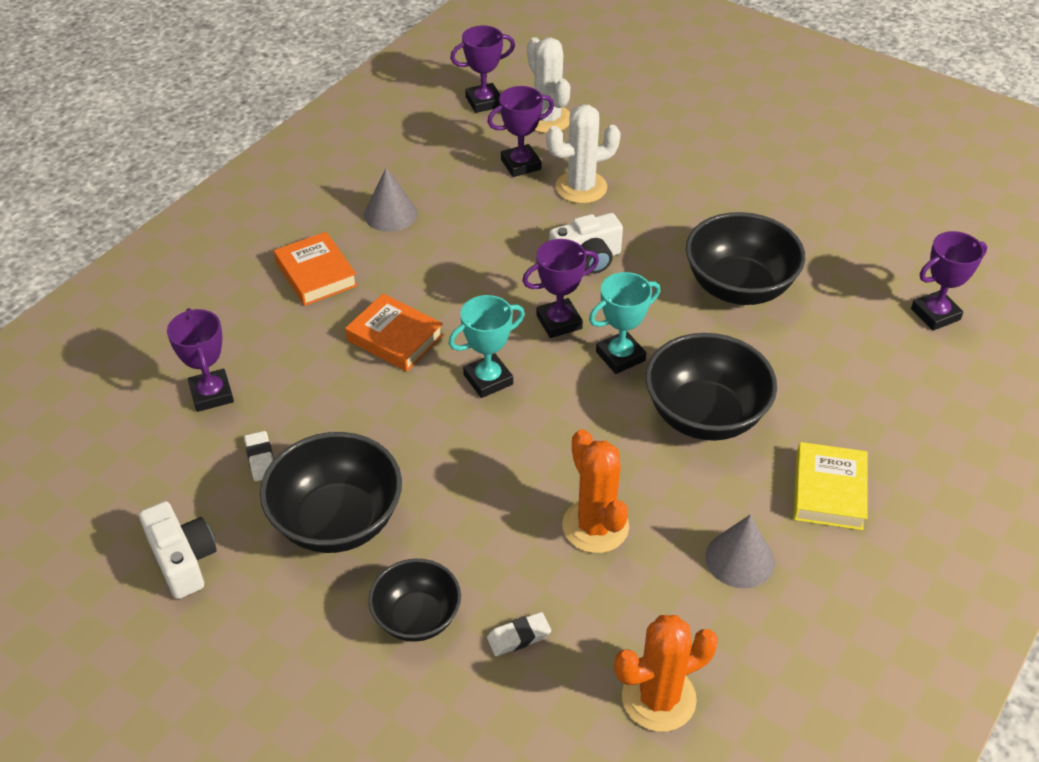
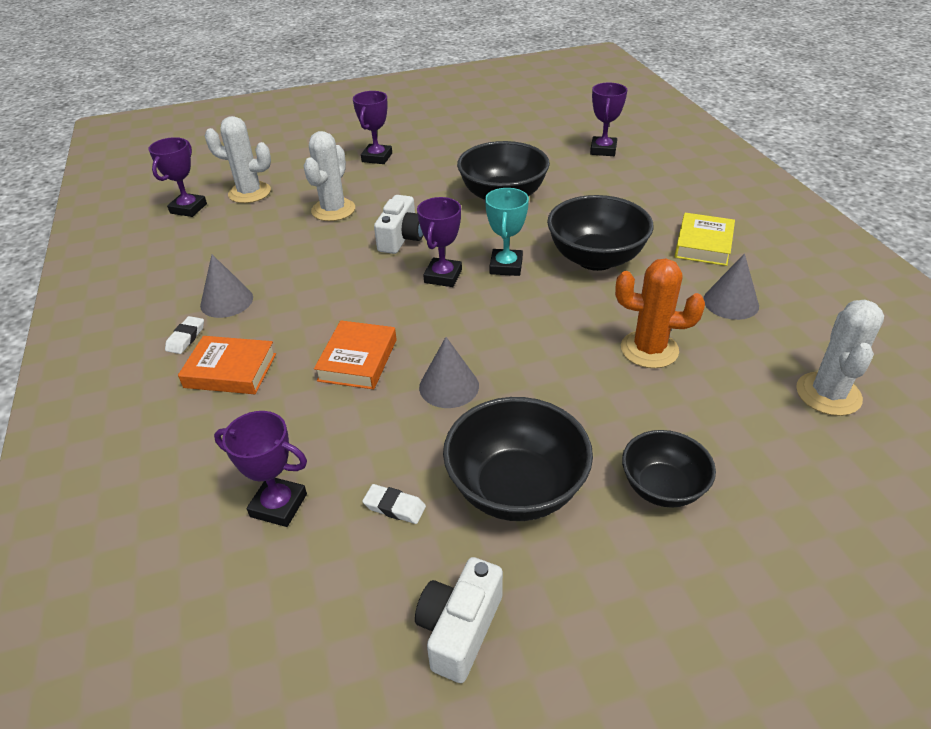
camera: 50 degrees left, 5 degrees down
white camera [139,501,217,599] -> white camera turned 75 degrees counterclockwise [415,557,503,683]
orange book [345,293,444,372] -> orange book turned 60 degrees counterclockwise [314,320,397,390]
turquoise trophy [448,295,525,398] -> none
purple trophy [487,86,554,177] -> purple trophy moved to [353,91,392,164]
white eraser [487,612,551,656] -> white eraser moved to [165,316,204,354]
orange cactus [614,615,718,732] -> white cactus [796,300,884,416]
yellow book [793,442,867,530] -> yellow book turned 60 degrees clockwise [675,213,735,266]
none -> grey cone [419,337,479,408]

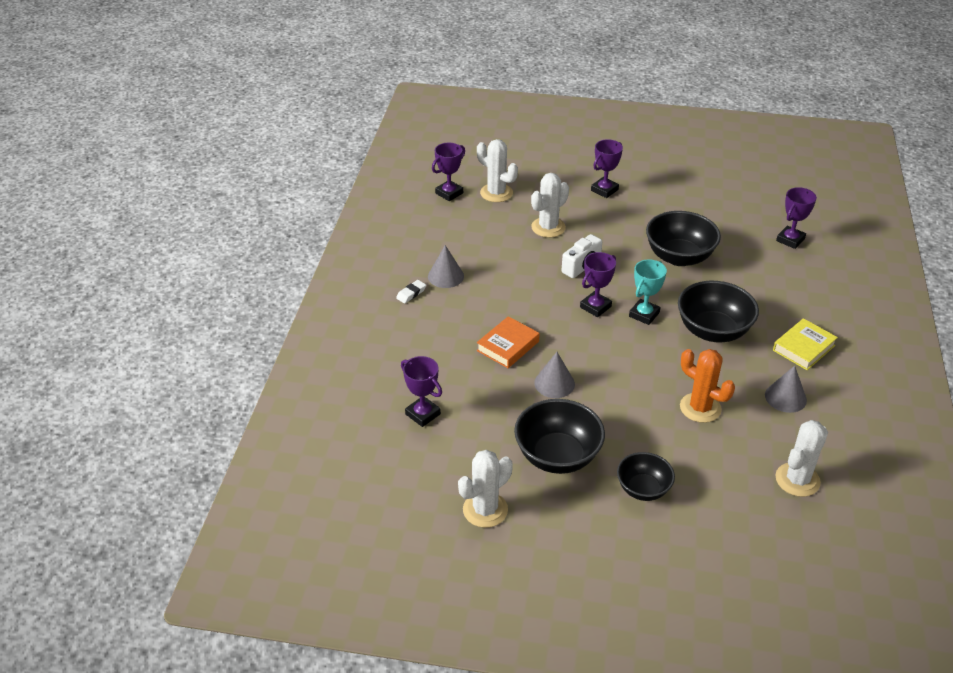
camera: 25 degrees right, 0 degrees up
orange book [178,336,276,394] -> none
white eraser [362,484,426,524] -> none
white camera [415,557,503,683] -> white cactus [458,450,513,528]

